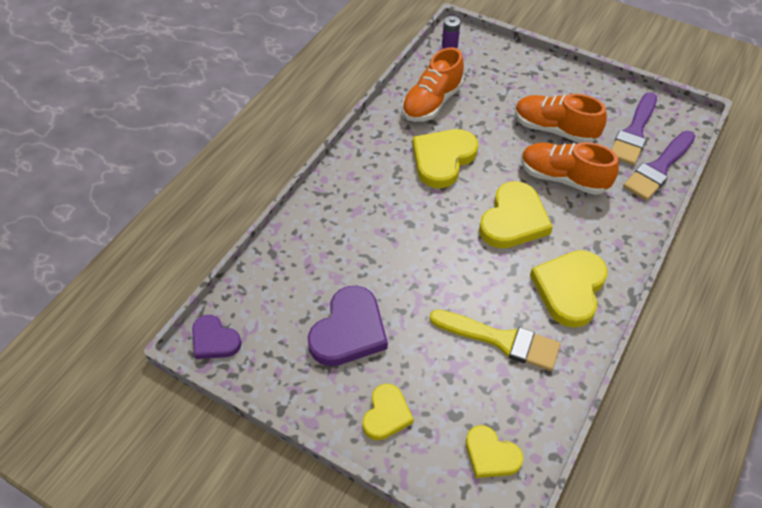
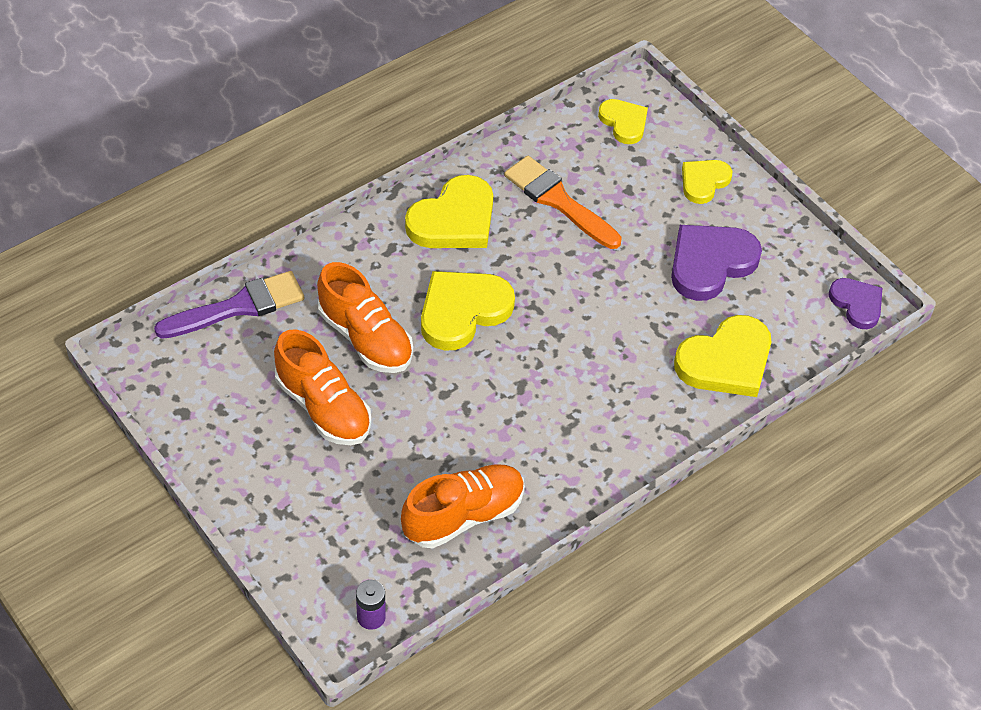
camera: 160 degrees left, 0 degrees up
yellow heart [412,129,478,188] -> yellow heart moved to [674,315,771,397]
yellow brush [429,309,560,371] -> orange brush [504,156,622,249]
purple brush [611,92,657,166] -> none

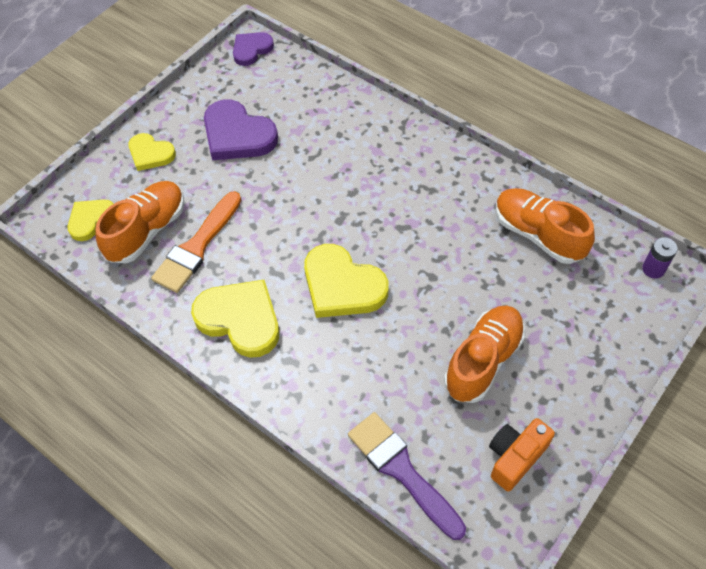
camera: 100 degrees left, 5 degrees up
orange shoe [317,262,413,373] -> orange shoe moved to [95,181,184,264]
yellow heart [674,315,771,397] -> none
none -> orange camera [489,418,555,491]

